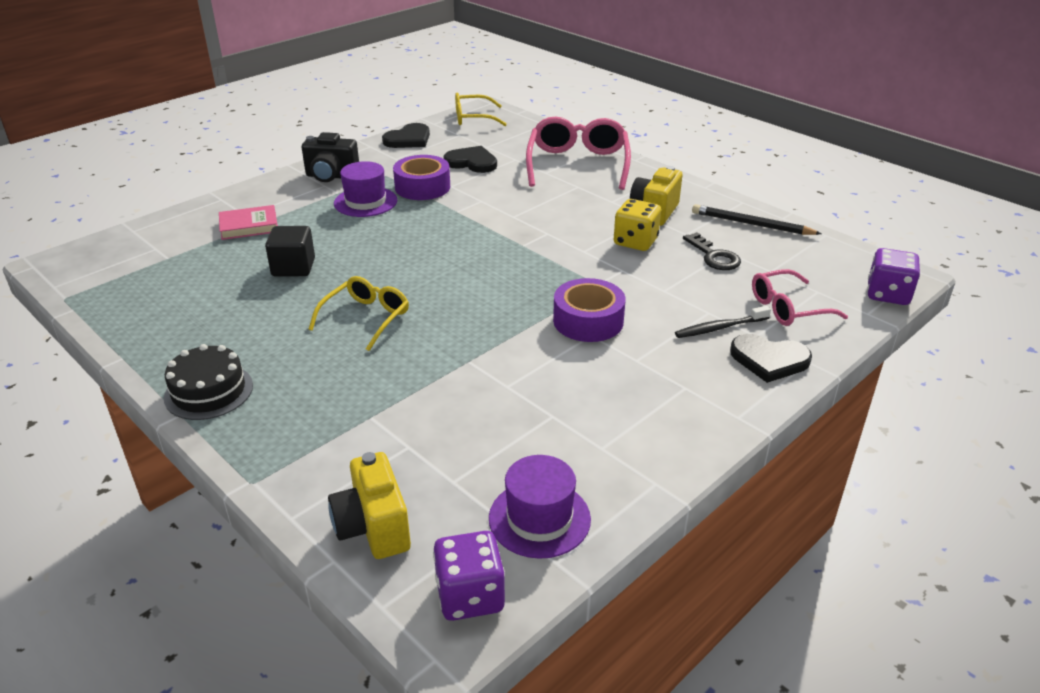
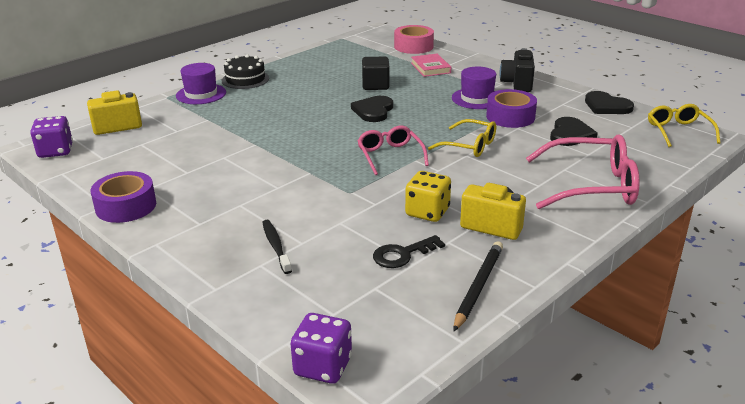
camera: 90 degrees right, 5 degrees down
yellow glasses [308,276,409,351] -> yellow glasses moved to [428,119,496,157]
purple hat [489,455,591,559] -> purple hat moved to [176,63,226,104]
purple tape [553,278,626,342] -> purple tape moved to [90,171,156,223]
black heart [730,334,812,383] -> black heart moved to [351,96,393,122]
pink glasses [752,269,848,326] -> pink glasses moved to [357,126,429,175]
none -> pink tape [394,25,434,54]

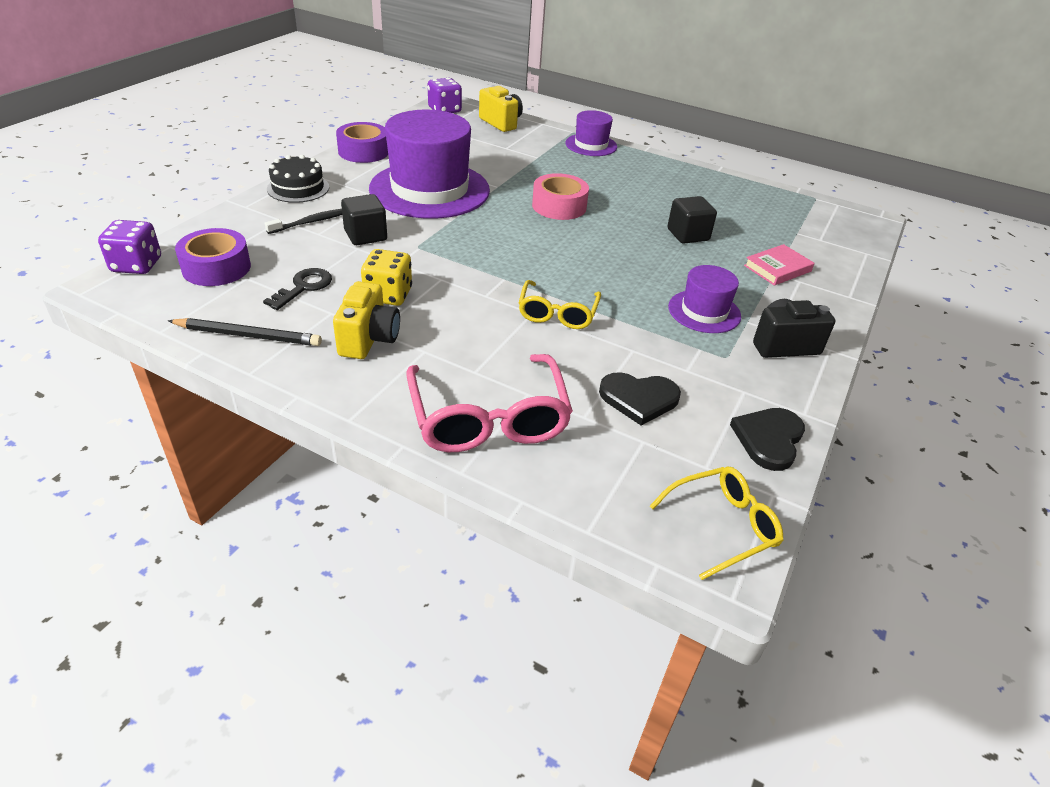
camera: 70 degrees right, 10 degrees up
black cake [222,54,269,89] -> black cake moved to [267,155,329,203]
black heart [351,96,393,122] -> none
pink glasses [357,126,429,175] -> none
black key [373,235,445,268] -> black key turned 75 degrees clockwise [263,268,332,310]
pink tape [394,25,434,54] -> pink tape moved to [532,173,589,220]
purple tape [486,89,537,128] -> purple tape moved to [175,228,251,286]
none -> black cube [341,194,387,245]
none -> purple hat [369,110,490,219]

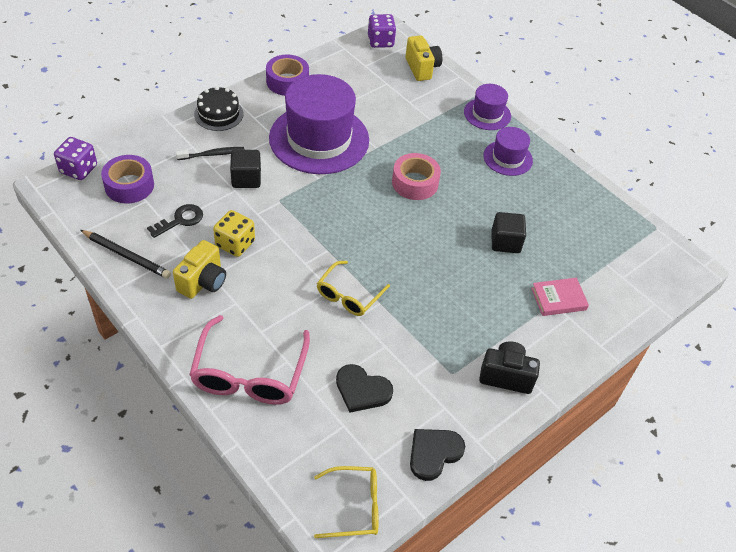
camera: 20 degrees right, 10 degrees up
purple hat [668,265,741,333] -> purple hat moved to [483,127,533,176]

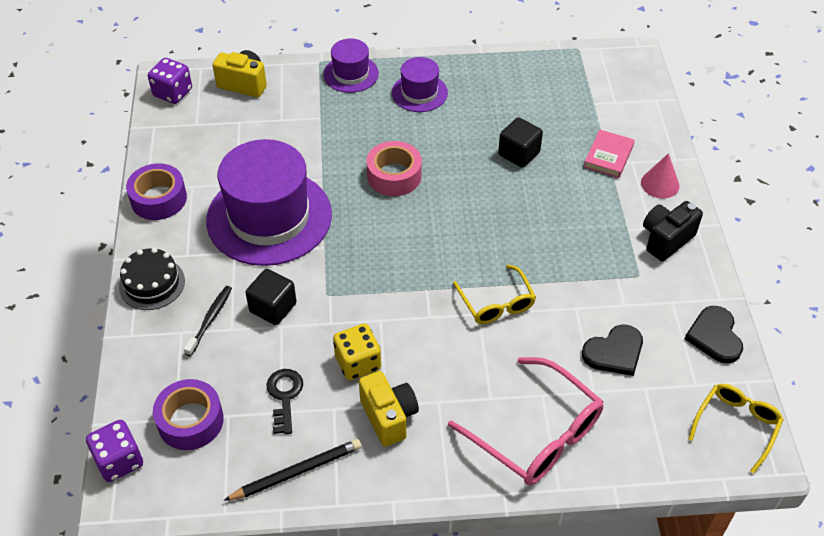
camera: 50 degrees left, 0 degrees up
none -> pink cone [641,153,680,199]

